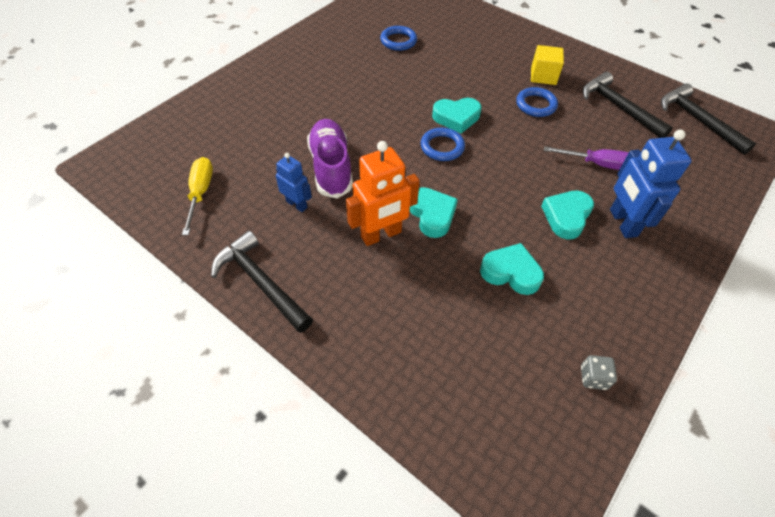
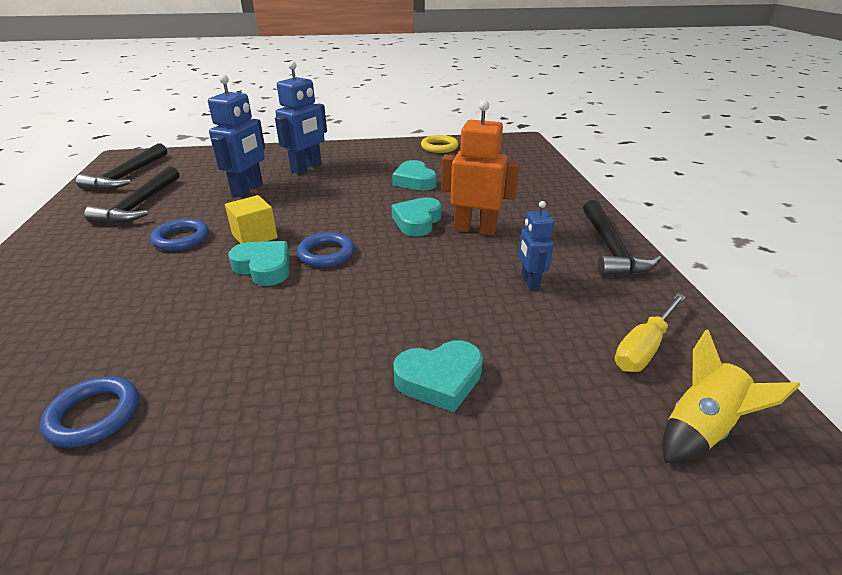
camera: 135 degrees left, 20 degrees down
purple shoe [307,119,353,199] -> none
yellow cube [531,45,564,85] -> yellow cube moved to [225,195,278,244]
turquoise heart [541,191,594,239] -> turquoise heart moved to [393,340,483,412]
purple screwdriver [544,146,629,170] -> blue robot [208,74,265,197]
grey dice [581,355,617,390] -> yellow ring [421,135,459,153]
none -> yellow rocket [662,330,800,463]

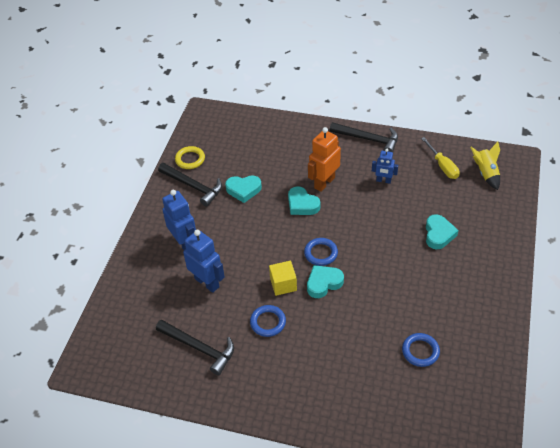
camera: 65 degrees left, 15 degrees up
black hammer [76,143,167,190] -> black hammer moved to [158,163,222,207]

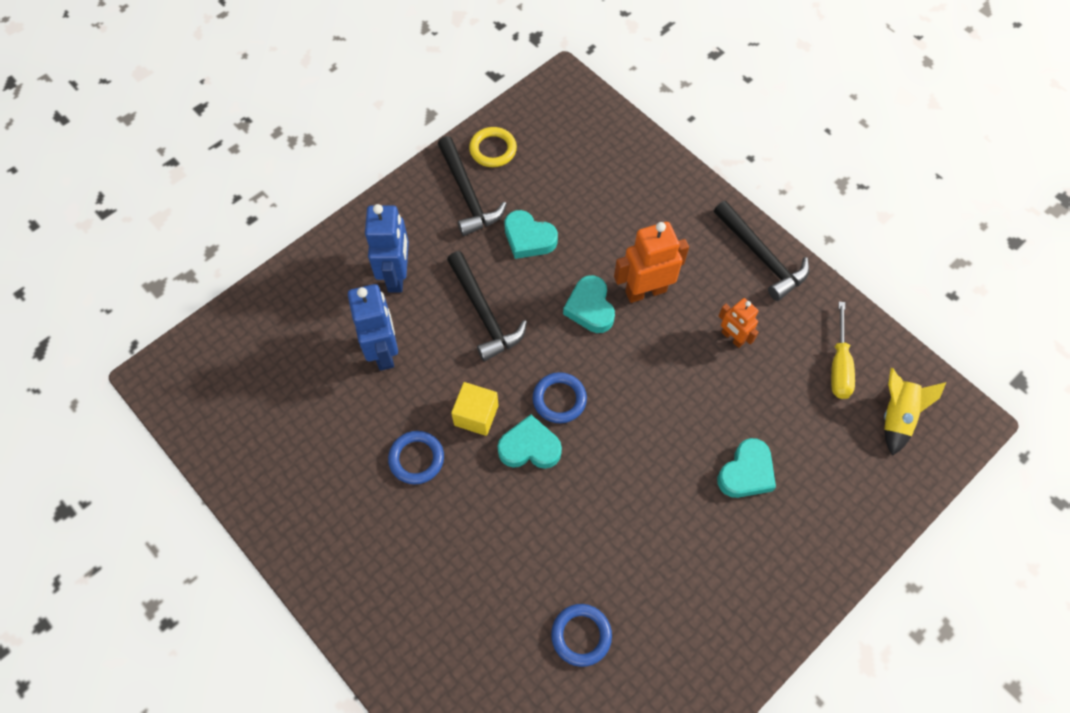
camera: 30 degrees right, 15 degrees up
black hammer [156,320,234,376] -> black hammer moved to [447,251,527,362]
blue robot [372,149,398,184] -> orange robot [719,298,759,348]

